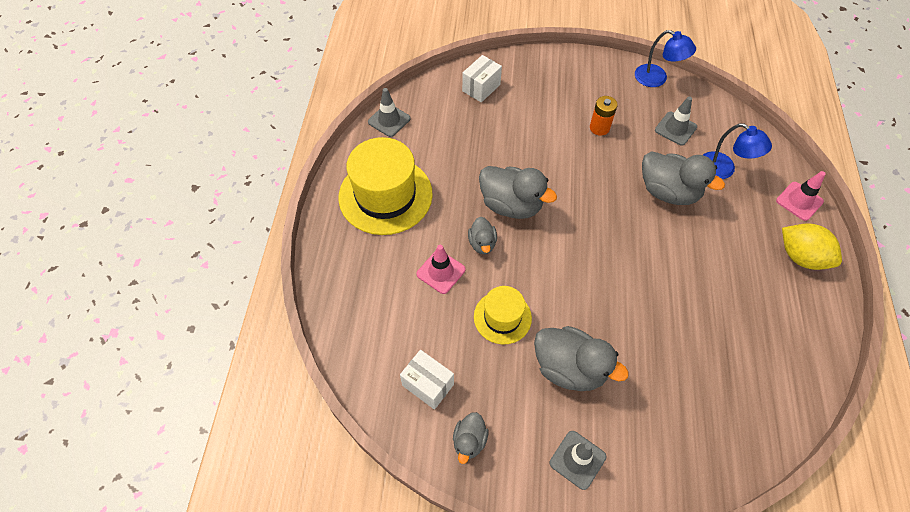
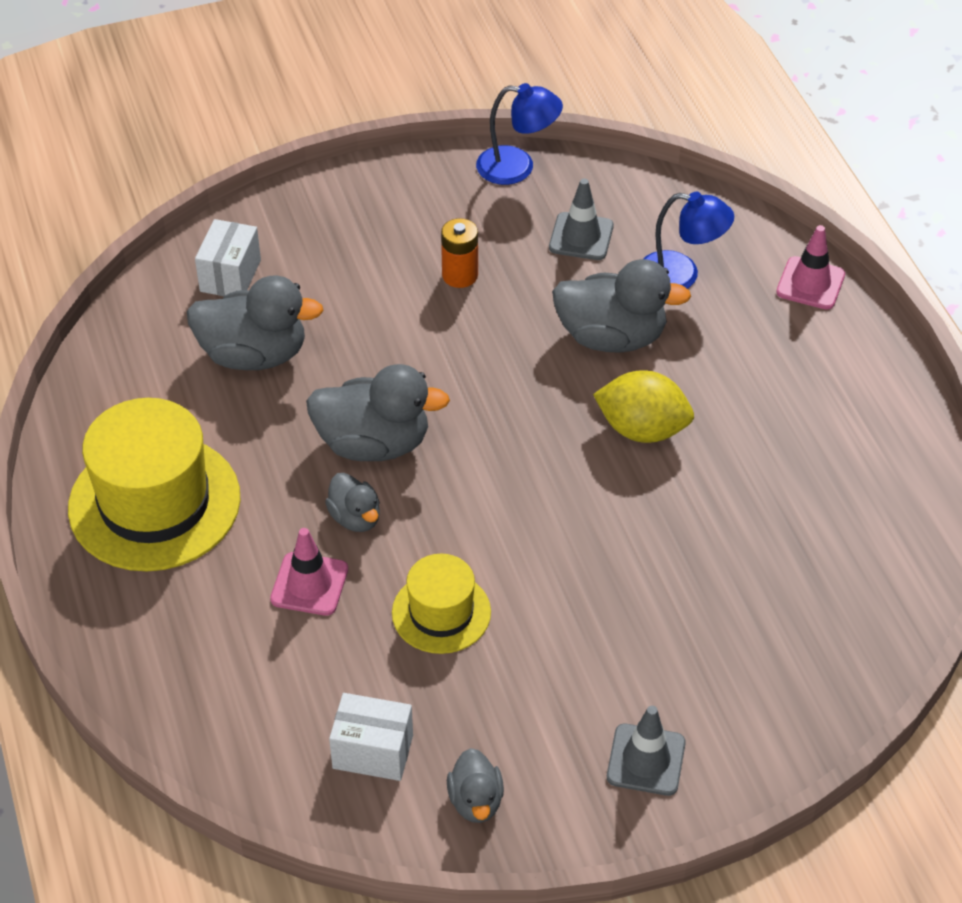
camera: 25 degrees left, 10 degrees down
grey traffic cone [368,88,411,137] -> none
grey duck [534,326,629,391] -> grey duck moved to [187,276,324,370]
yellow lemon [782,223,842,270] -> yellow lemon moved to [593,370,694,443]

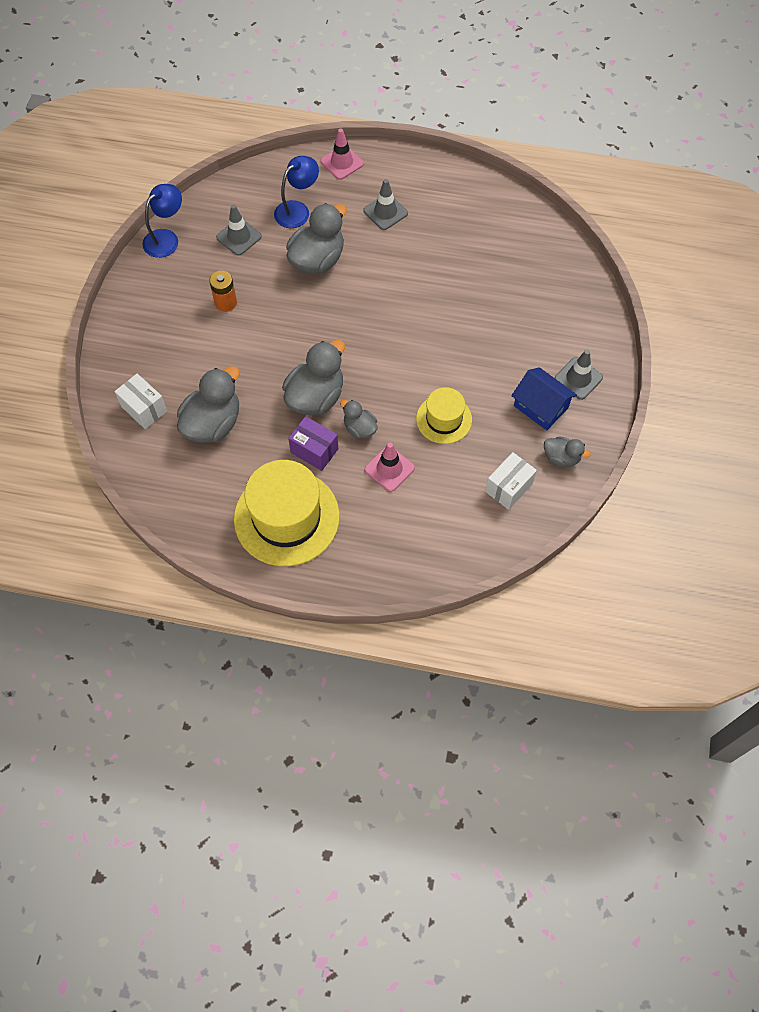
camera: 60 degrees left, 15 degrees up
grey duck [325,473,380,532] -> grey duck turned 135 degrees counterclockwise [340,400,378,439]
yellow lemon [593,370,694,443] -> none
none -> purple box [288,416,338,471]
none -> grey traffic cone [363,179,408,230]
none -> blue house [511,367,577,430]

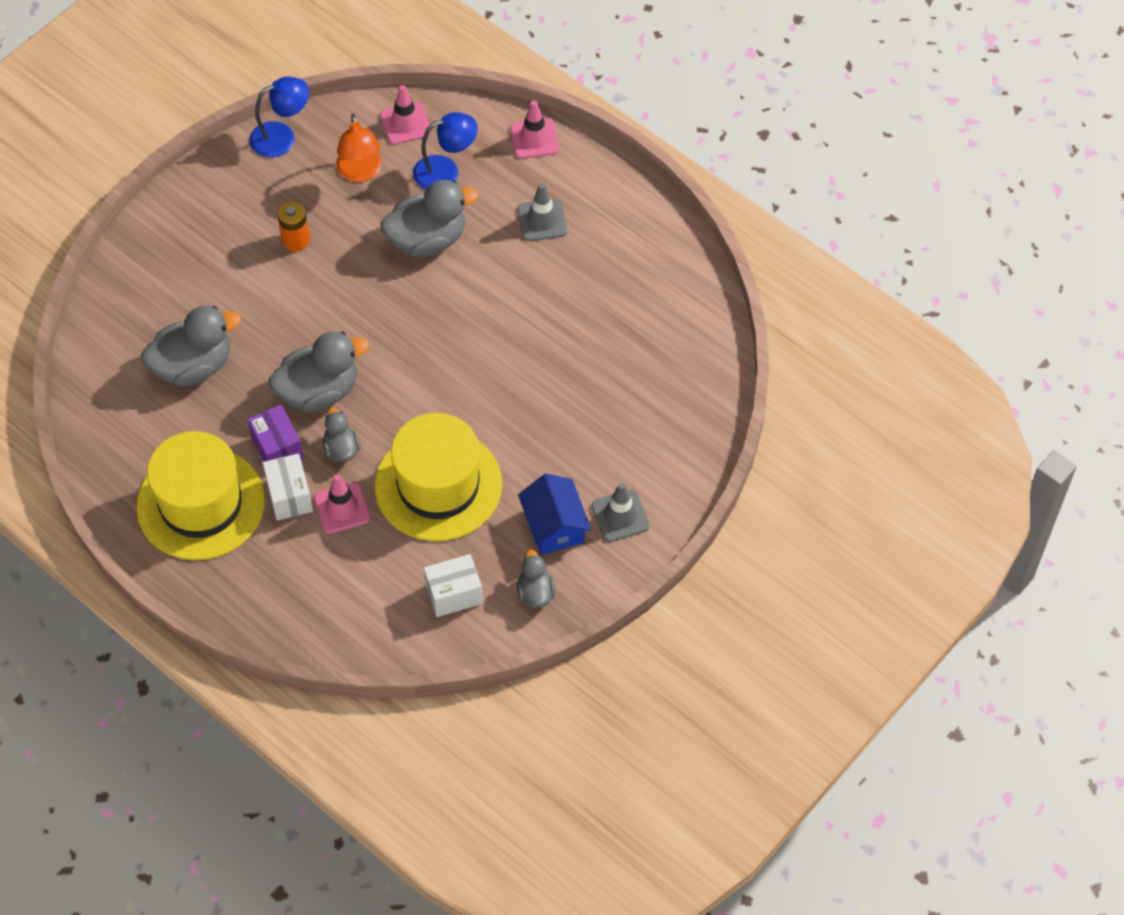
camera: 30 degrees right, 5 degrees down
white box [115,373,167,429] -> white box moved to [263,453,313,520]
grey traffic cone [216,204,262,255] -> orange lamp [336,114,382,182]
yellow hat [416,387,472,444] -> yellow hat [375,413,502,541], size x1.81
grey duck [544,436,591,467] -> grey duck turned 150 degrees counterclockwise [517,550,556,608]
none -> pink traffic cone [380,85,431,145]

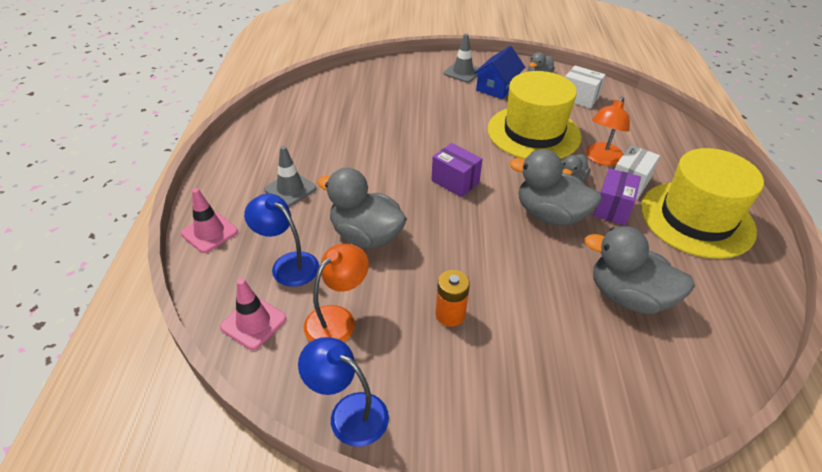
camera: 130 degrees left, 15 degrees down
pink traffic cone [314,474,371,534] -> orange lamp [586,97,630,166]
none -> purple box [431,143,482,197]

